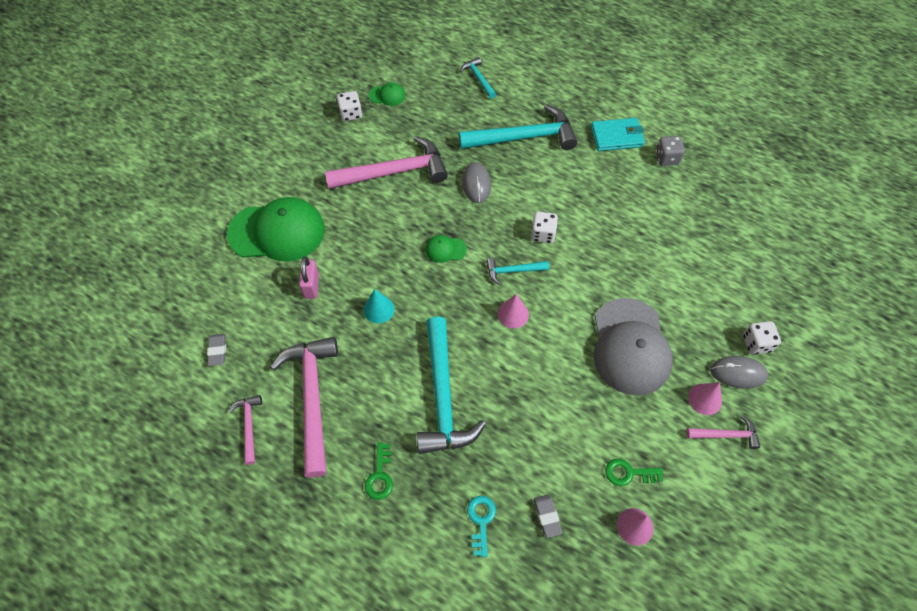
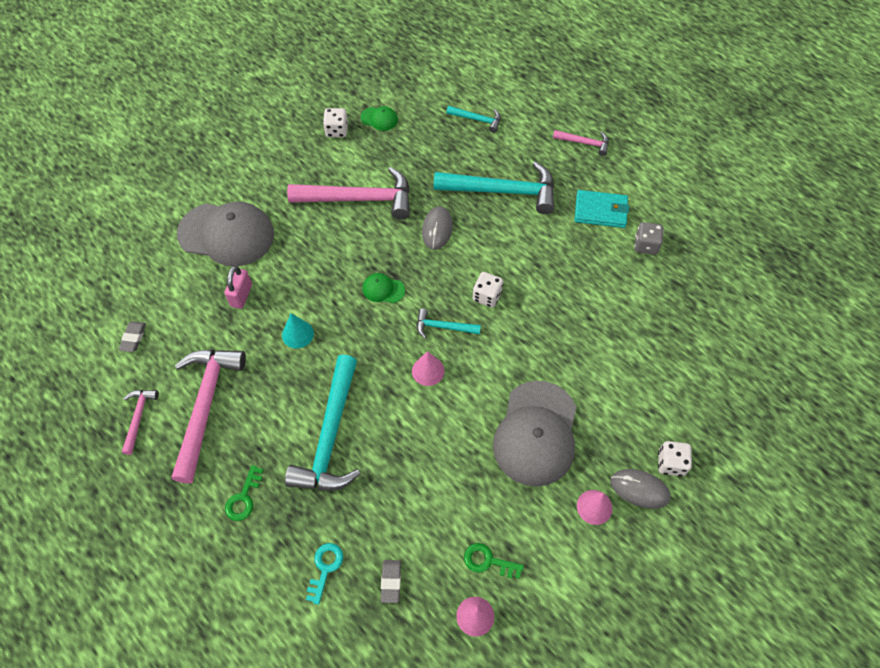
camera: 15 degrees right, 0 degrees up
green cap [227,197,325,261] -> grey cap [177,202,274,266]
turquoise hammer [460,57,496,99] -> turquoise hammer turned 120 degrees clockwise [446,106,501,133]
pink hammer [686,415,760,449] -> pink hammer moved to [553,130,609,156]

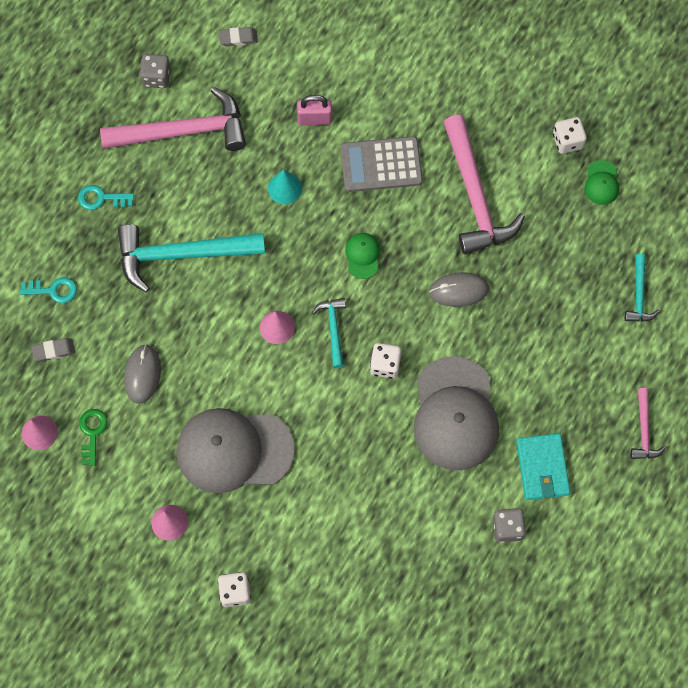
camera: 75 degrees right, 10 degrees up
pink hammer [122,390,159,455] -> grey dice [140,54,170,88]
grey cap [177,202,274,266] -> grey cap moved to [414,356,499,470]
green key [225,465,264,521] -> turquoise key [78,185,134,210]
turquoise hammer [434,161,554,214] -> none
grey mouse [610,469,671,509] -> grey mouse moved to [124,344,161,404]
none -> grey calculator [341,136,423,192]

